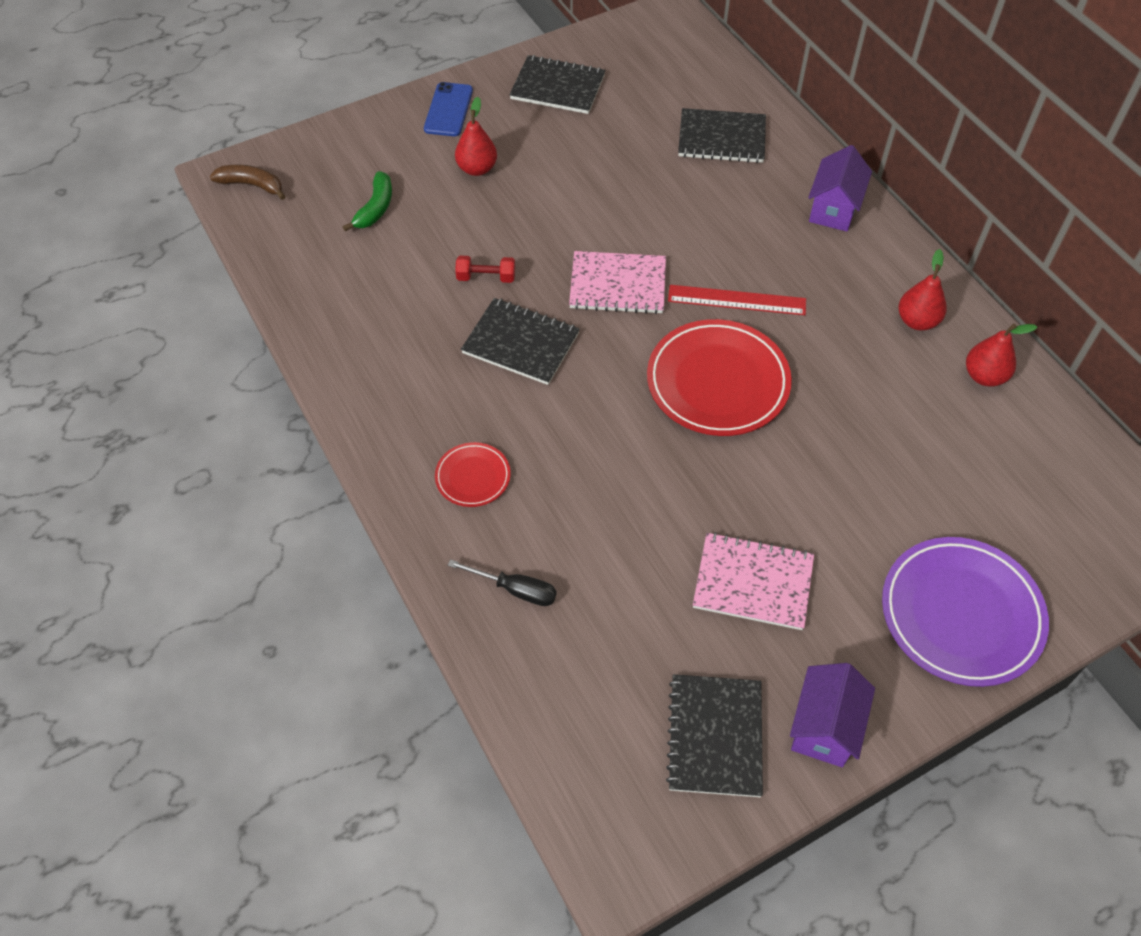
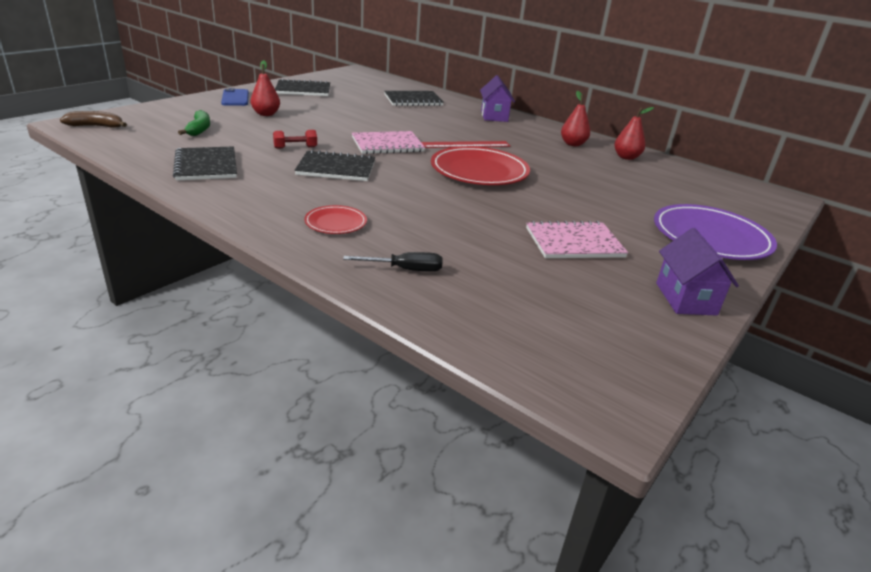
camera: 25 degrees left, 25 degrees down
black notebook [666,674,763,797] -> black notebook moved to [173,146,237,181]

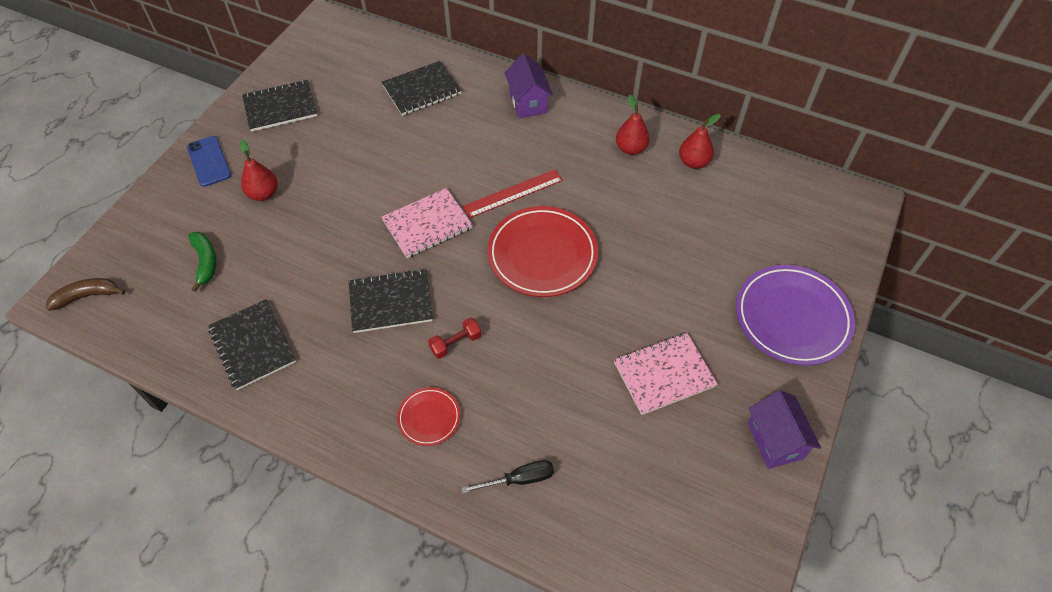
camera: 10 degrees left, 25 degrees up
red dumbbell [273,130,317,149] -> red dumbbell moved to [428,318,481,359]

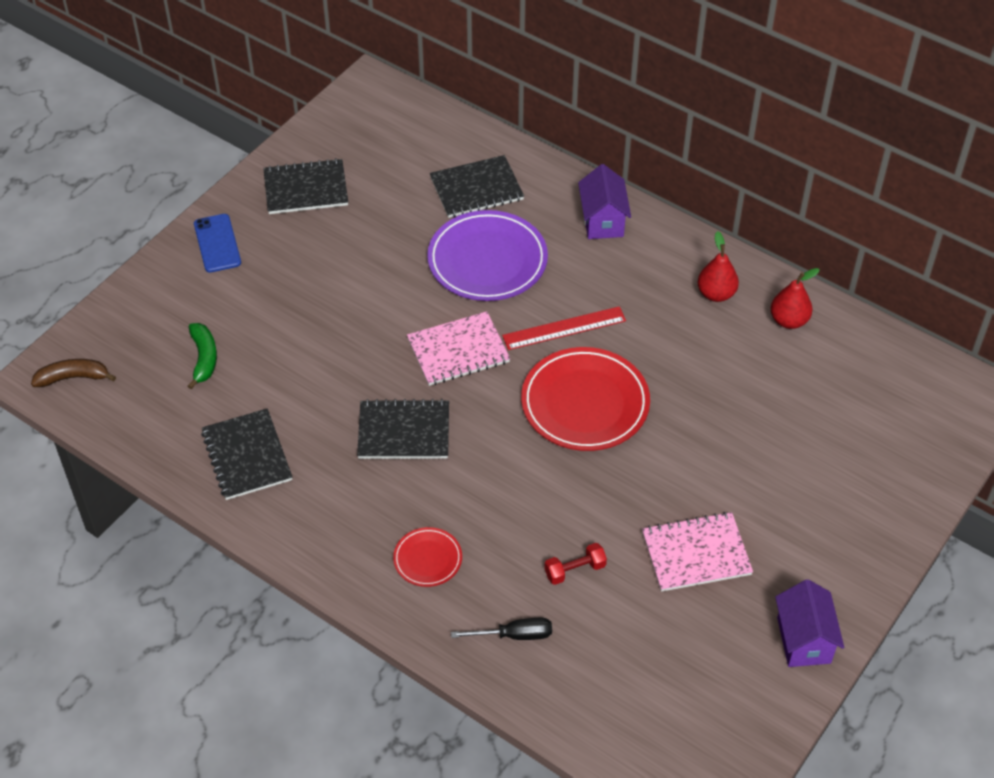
camera: 10 degrees right, 5 degrees down
red pear [240,140,278,201] -> none
red dumbbell [428,318,481,359] -> red dumbbell moved to [544,543,607,585]
purple plate [736,265,855,366] -> purple plate moved to [427,210,548,301]

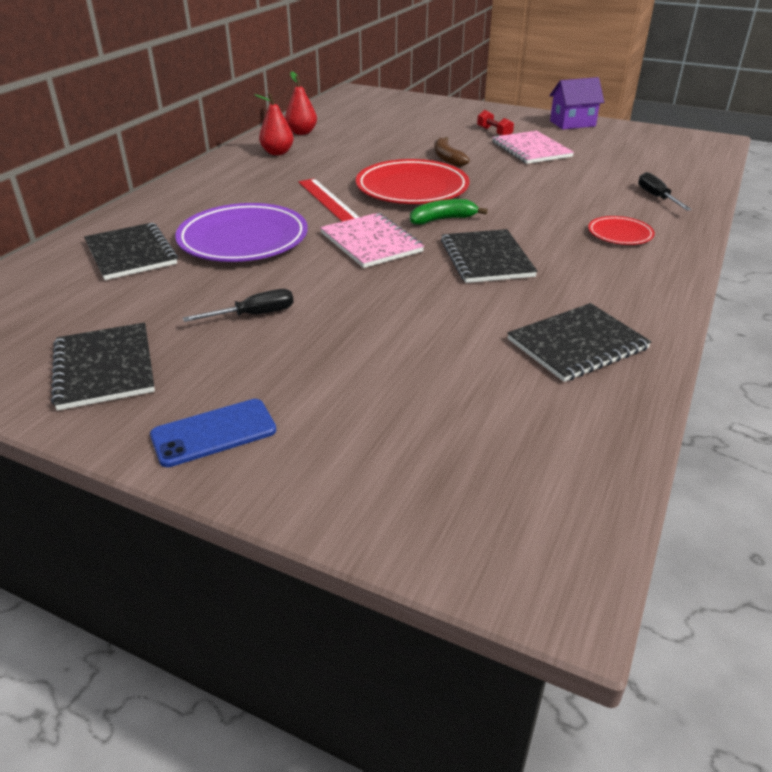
camera: 100 degrees left, 15 degrees down
brown banana [31,359,116,387] -> brown banana moved to [434,137,470,167]
green banana [188,323,217,389] -> green banana moved to [410,199,488,225]
red dumbbell [544,543,607,585] -> red dumbbell moved to [477,110,514,135]
purple house [578,164,631,239] -> none
none -> black screwdriver [183,289,294,322]

